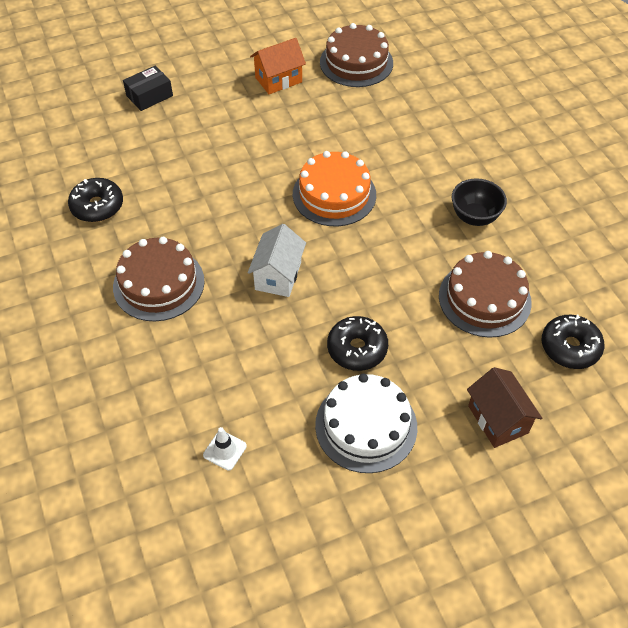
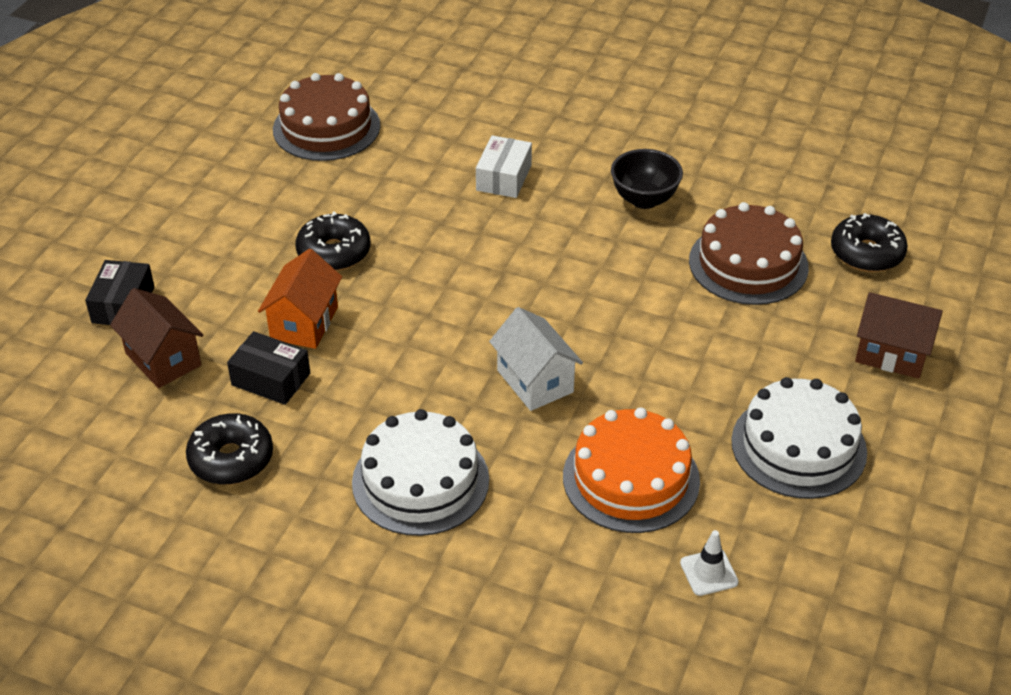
camera: 45 degrees left, 10 degrees down
brown cake [113,237,205,321] -> white cake [352,409,489,536]
orange house [250,38,306,94] -> orange house moved to [258,249,342,349]
orange cake [293,151,376,226] -> orange cake moved to [563,408,700,533]
black donut [327,316,388,371] -> black donut moved to [295,211,371,271]
none -> brown house [110,288,203,388]
none -> black box [227,331,310,405]
none -> white box [476,135,532,198]

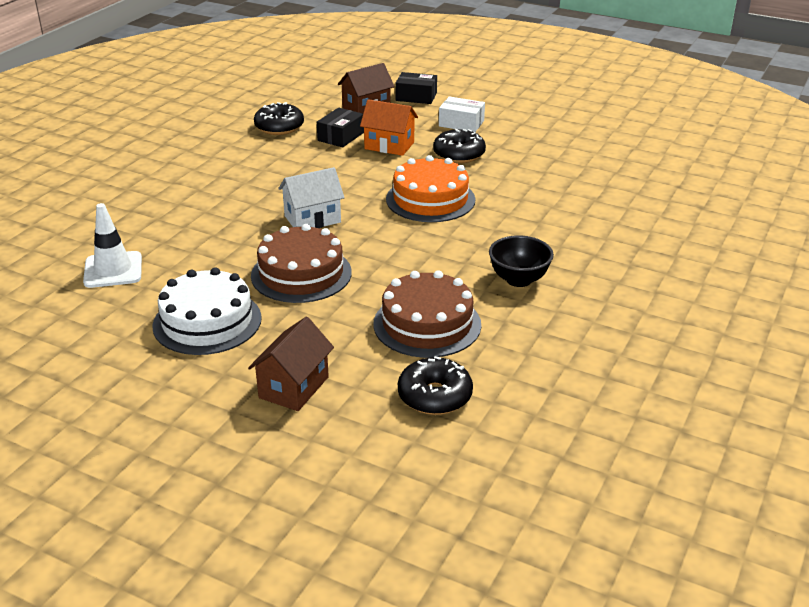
camera: 95 degrees right, 10 degrees down
brown cake [273,73,380,161] -> brown cake moved to [251,224,352,303]
white cake [352,409,489,536] -> none
white box [476,135,532,198] -> white box moved to [439,97,485,132]
orange cake [563,408,700,533] -> orange cake moved to [386,155,475,222]
white traffic cone [680,530,739,596] -> white traffic cone [83,203,142,288], size x1.68

